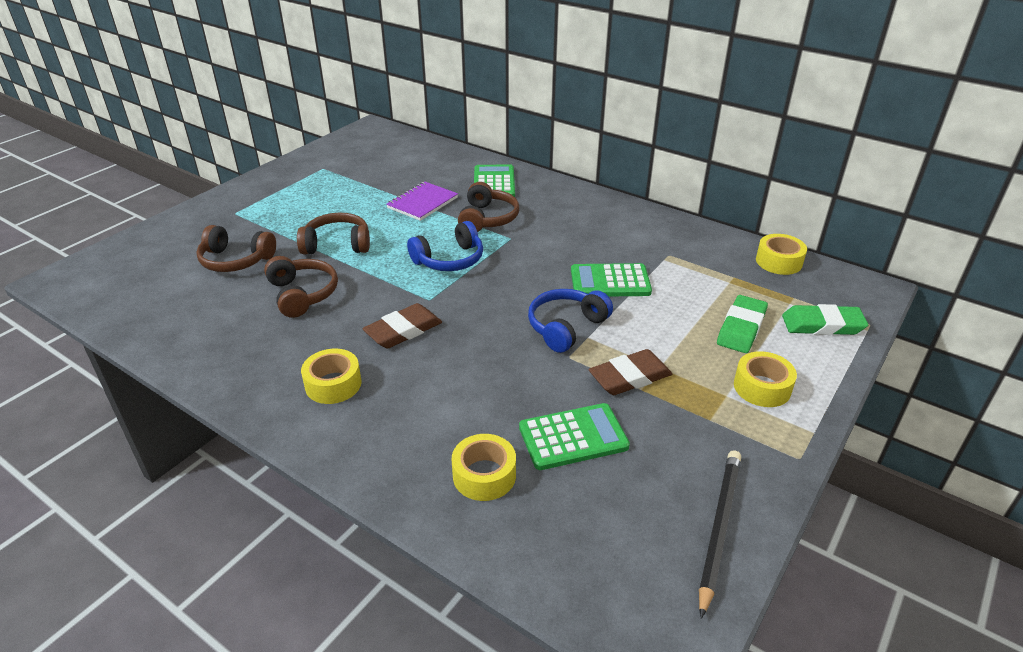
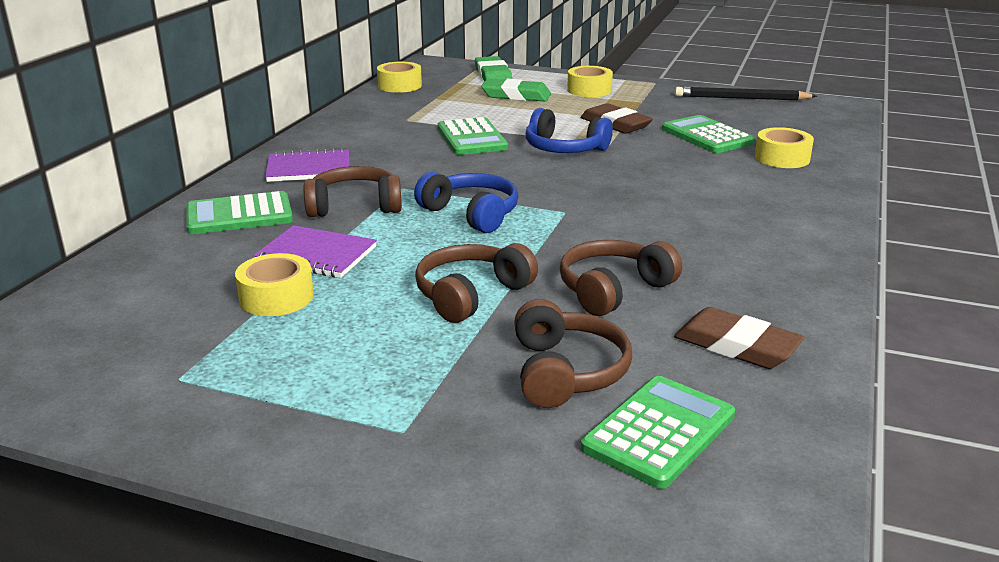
camera: 105 degrees left, 10 degrees down
brown headphones [297,213,370,255] -> brown headphones turned 60 degrees clockwise [415,243,538,323]
yellow tape [301,349,362,404] -> yellow tape moved to [235,253,314,316]
brown eraser [362,303,442,348] -> brown eraser moved to [674,307,805,369]
none -> purple notebook [265,148,349,182]
none -> green calculator [581,376,735,489]

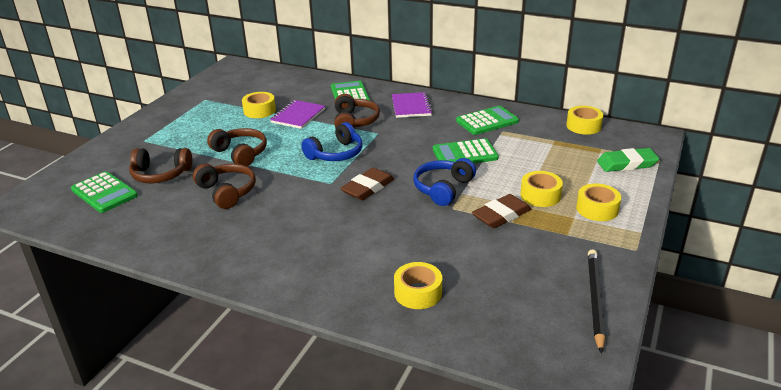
camera: 95 degrees right, 5 degrees up
green eraser [481,79,551,102] -> none
green calculator [662,115,755,153] -> green calculator moved to [456,106,519,135]
brown eraser [674,307,805,369] -> brown eraser moved to [340,168,394,200]
none -> yellow tape [520,171,563,207]

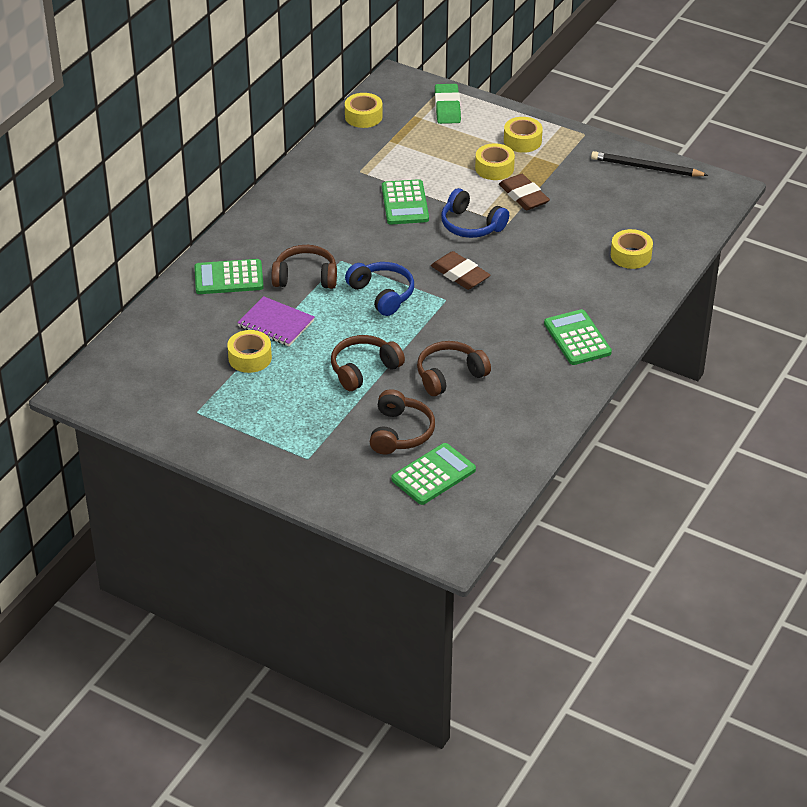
camera: 85 degrees left, 10 degrees up
purple notebook [392,92,433,118] -> none
green calculator [456,106,519,135] -> green calculator moved to [544,309,612,365]

